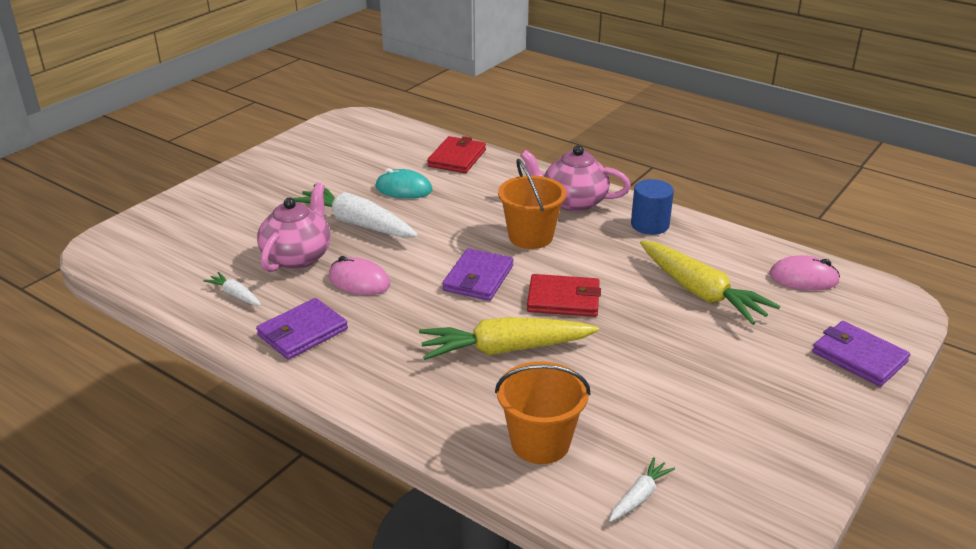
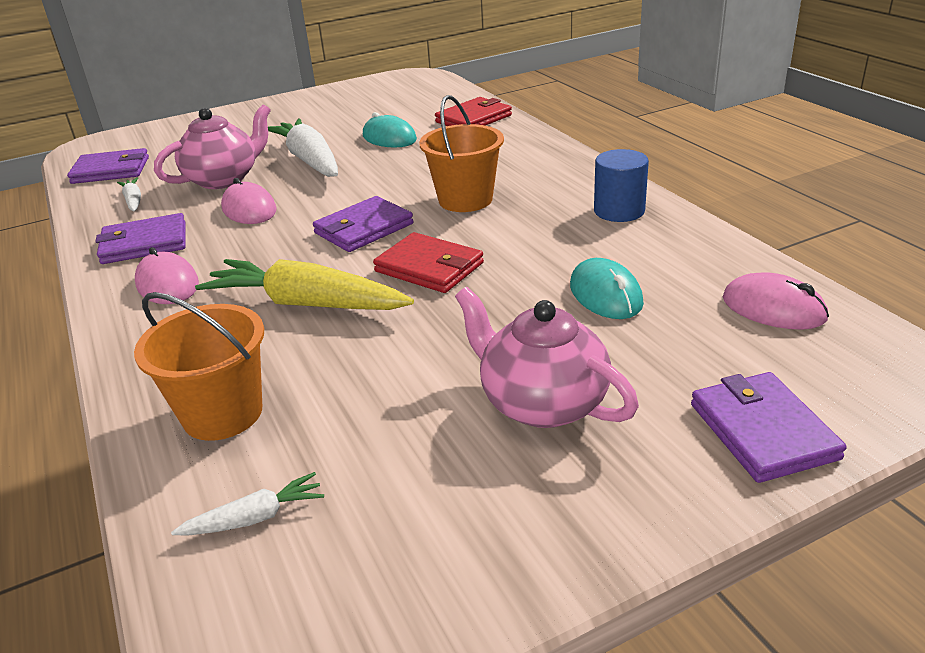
camera: 30 degrees right, 0 degrees up
pink teapot [520,145,631,212] -> pink teapot moved to [455,287,639,428]
yellow carrot [640,241,780,325] -> turquoise mouse [570,258,644,319]
none -> purple wallet [67,148,149,184]
none -> pink mouse [135,247,199,304]

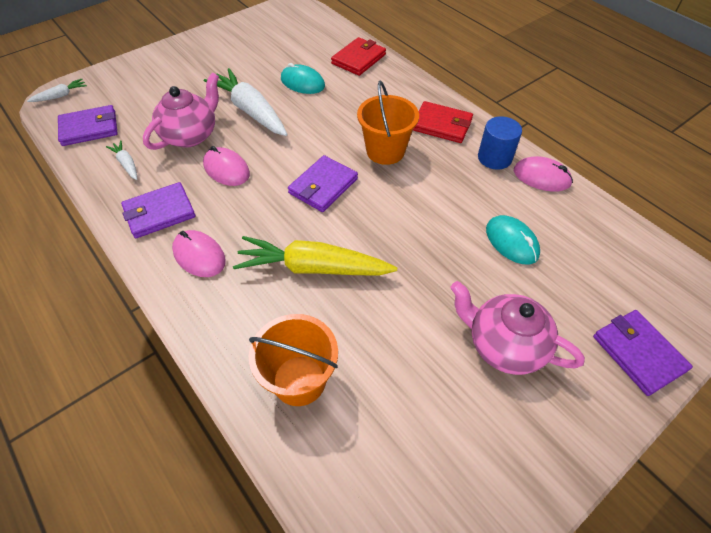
camera: 15 degrees left, 20 degrees up
white carrot [171,472,324,535] -> white carrot moved to [27,79,87,102]
red wallet [373,232,484,293] -> red wallet moved to [413,101,473,143]
pink mouse [723,272,829,330] -> pink mouse moved to [514,156,573,192]

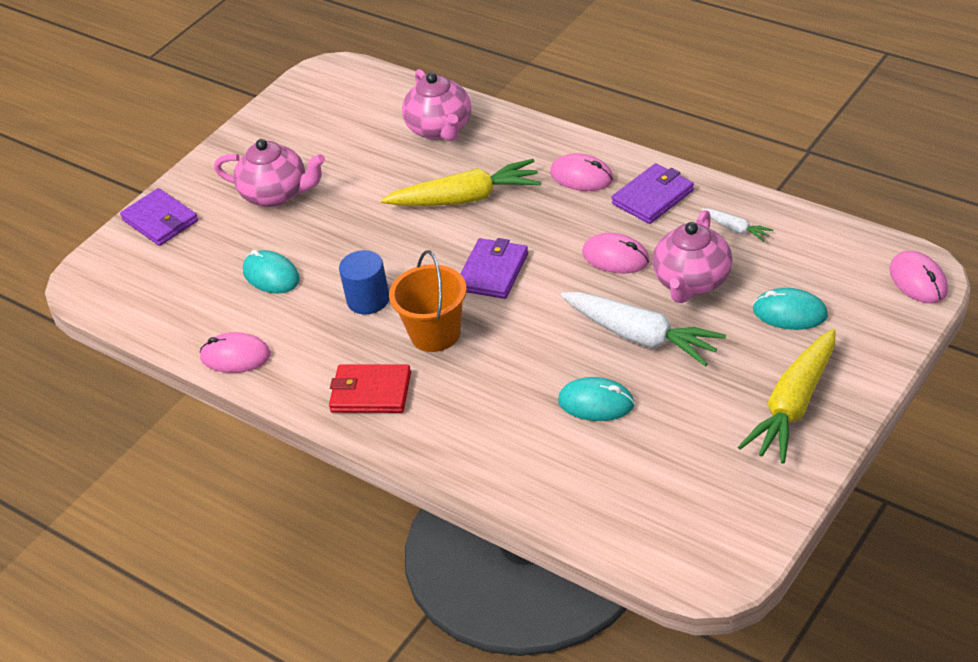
camera: 170 degrees right, 10 degrees down
white carrot [27,79,87,102] -> pink mouse [889,251,948,303]
purple wallet [58,105,118,146] -> none
orange bucket [249,314,338,406] -> pink teapot [402,69,471,141]
red wallet [331,37,386,76] -> none
blue cylinder [478,116,522,170] -> blue cylinder moved to [339,250,389,314]
none -> yellow carrot [738,329,835,464]
none -> turquoise mouse [753,288,828,330]

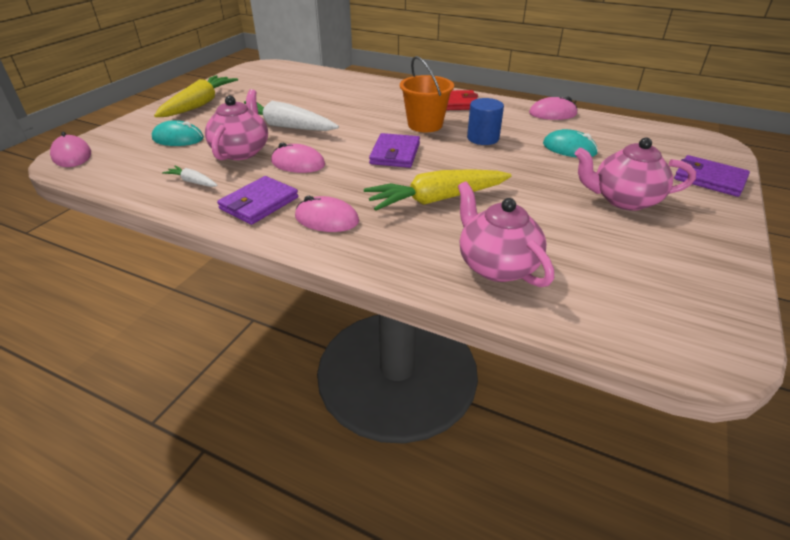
camera: 165 degrees right, 5 degrees down
turquoise mouse [558,377,635,421] -> none

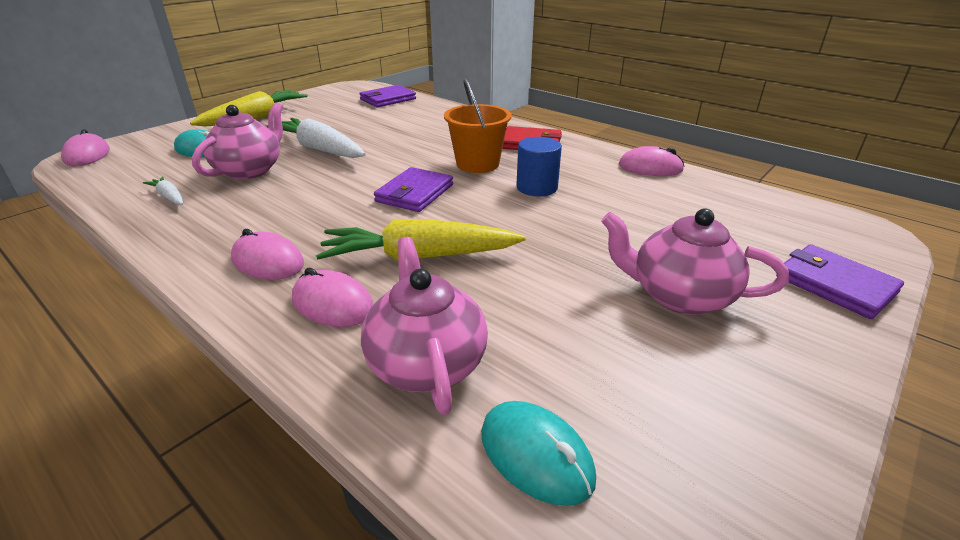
camera: 15 degrees right, 5 degrees down
purple wallet [217,176,298,225] -> purple wallet moved to [359,85,416,107]
pink mouse [271,143,325,173] -> pink mouse moved to [292,268,374,327]
turquoise mouse [543,129,598,158] -> turquoise mouse moved to [481,401,596,506]

